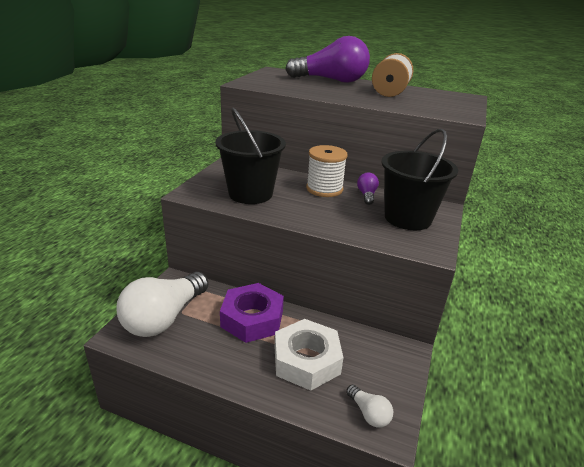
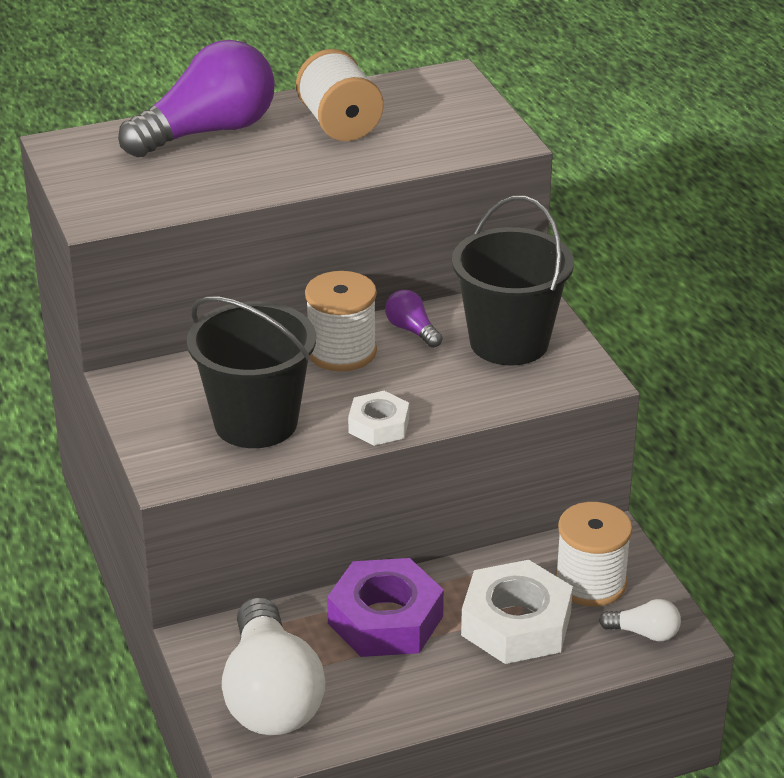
camera: 40 degrees left, 5 degrees up
none -> white nut [348,391,409,446]
none -> white spool [555,502,632,607]

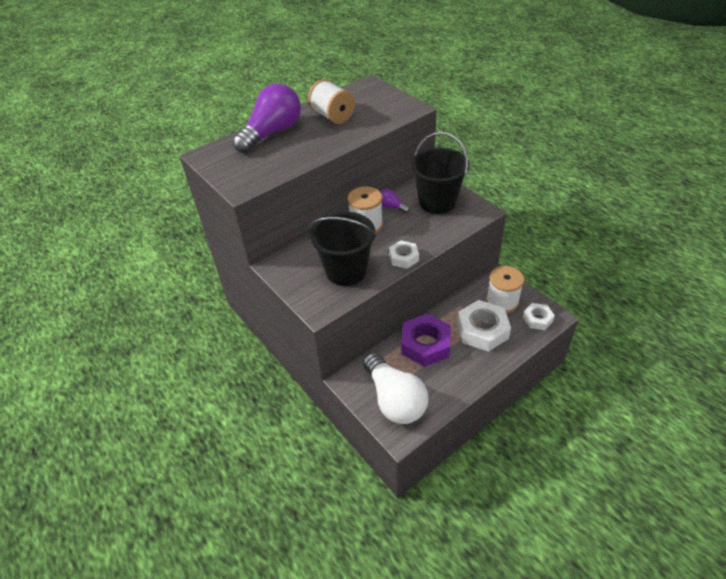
camera: 15 degrees left, 10 degrees up
white light bulb [599,599,681,641] -> white nut [523,303,555,330]

